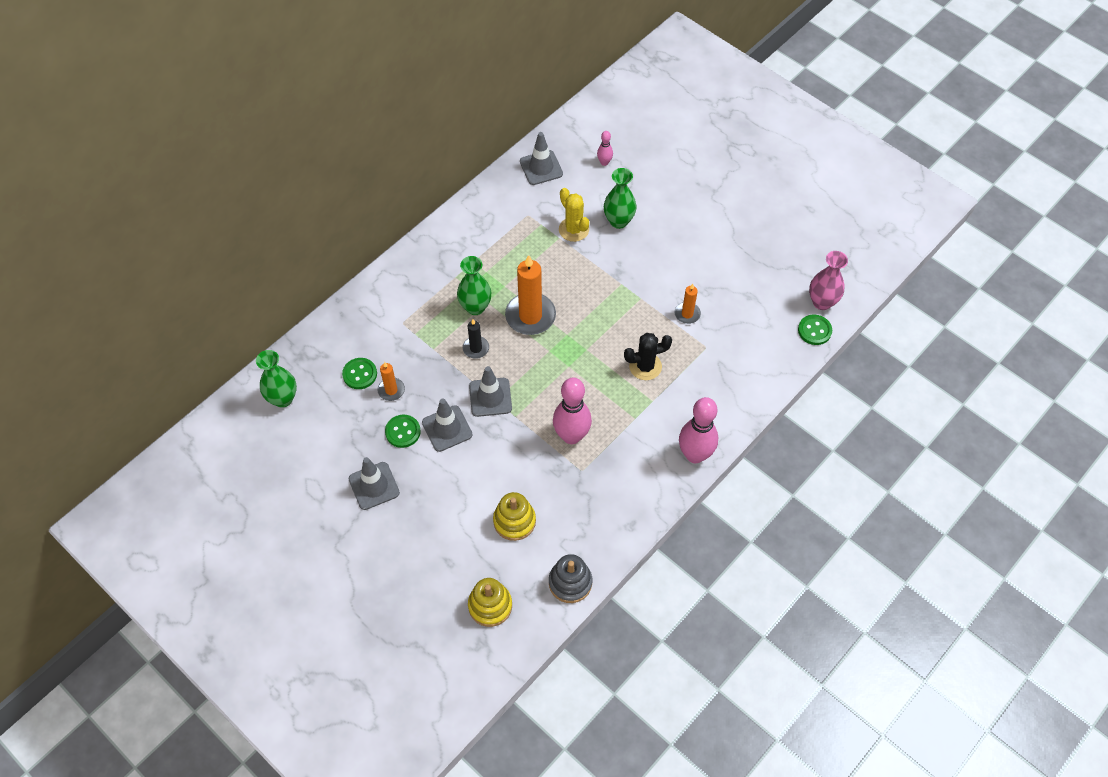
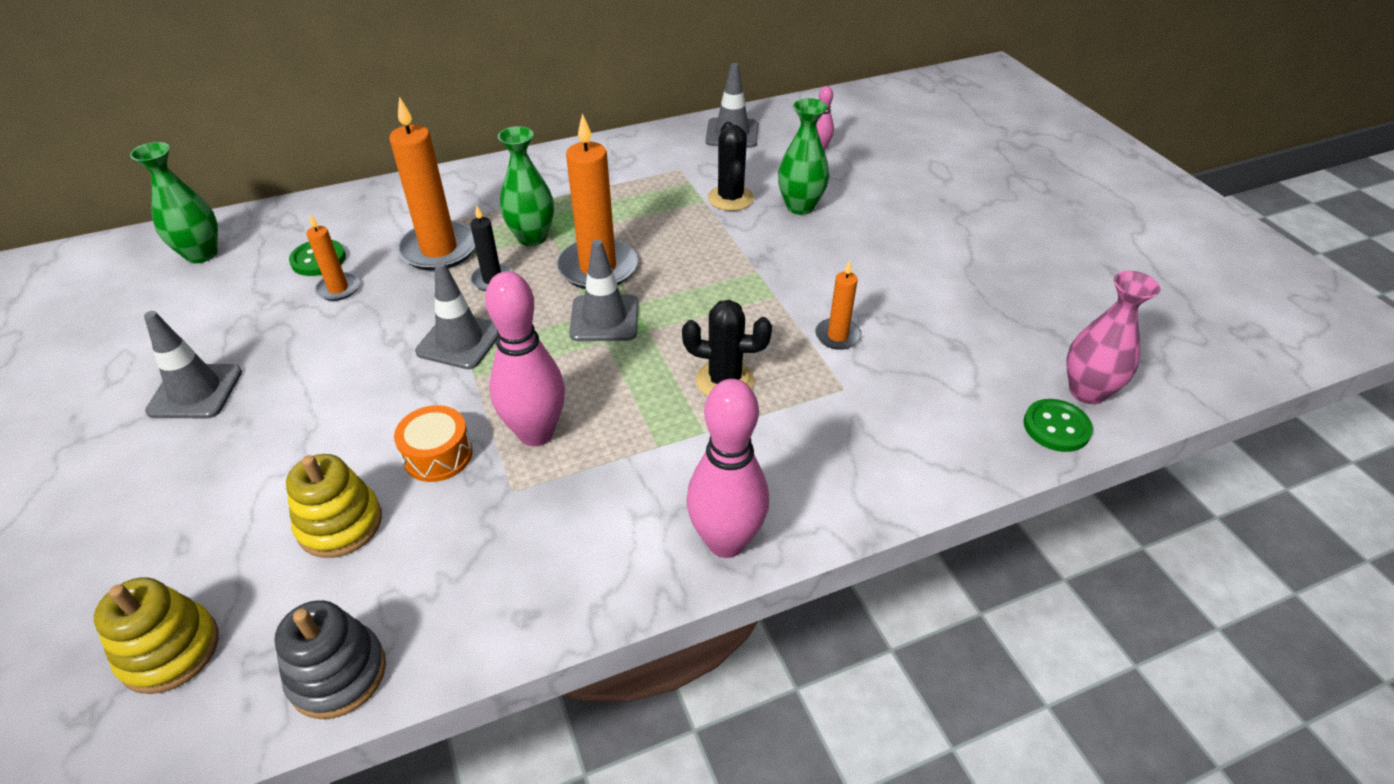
camera: 25 degrees right, 15 degrees down
green button [385,415,421,448] -> none
grey traffic cone [422,398,473,452] -> grey traffic cone moved to [569,239,638,341]
yellow cactus [559,188,589,242] -> black cactus [708,122,754,211]
none -> orange candle [389,97,475,271]
none -> orange drum [394,405,472,482]

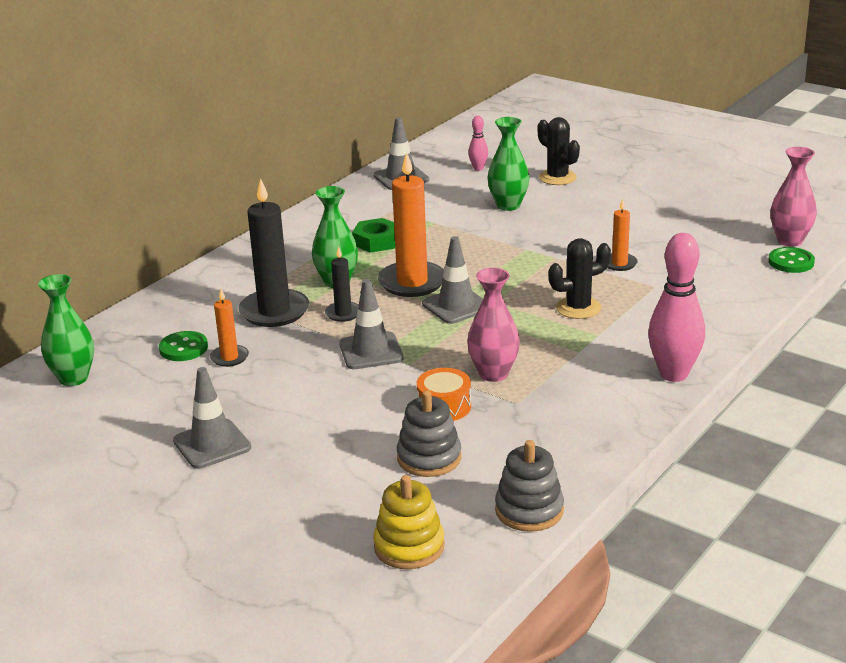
camera: 30 degrees left, 15 degrees down
yellow stacking toy [286,454,382,558] -> grey stacking toy [397,390,461,477]
orange candle [389,97,475,271] -> black candle [238,178,309,327]
pink bowling pin [485,271,565,446] -> pink vase [467,268,520,382]
black cactus [708,122,754,211] -> black cactus moved to [538,117,580,185]
none -> green nut [352,218,395,253]

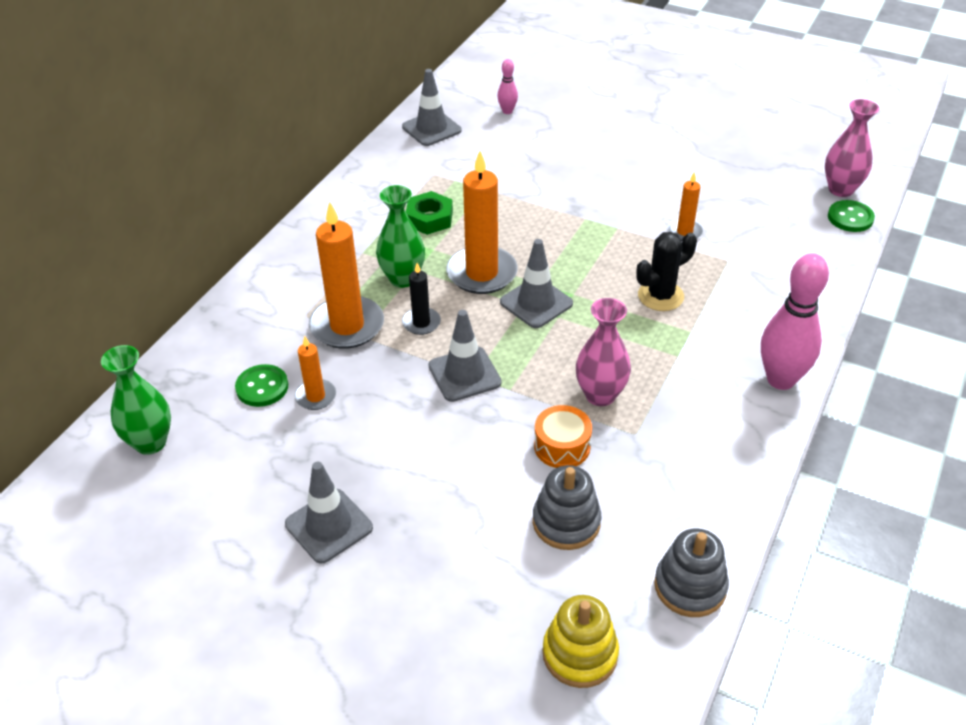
camera: 10 degrees left, 15 degrees up
black candle [238,178,309,327] -> orange candle [309,202,384,349]
green vase [487,117,529,211] -> none
black cactus [538,117,580,185] -> none

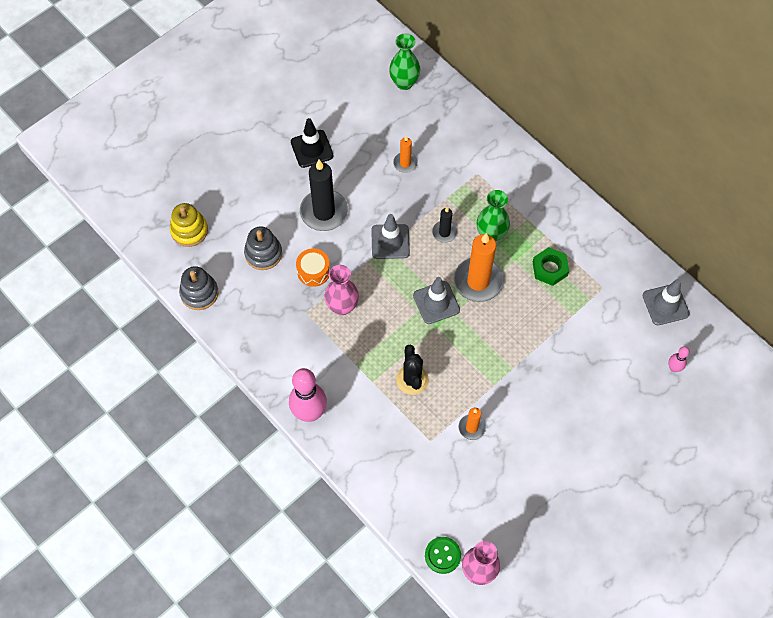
camera: 110 degrees right, 20 degrees up
green button [235,364,288,407] -> none
grey traffic cone [285,462,373,564] -> black traffic cone [291,118,334,168]
orange candle [309,202,384,349] -> none
none -> black candle [300,160,348,231]

